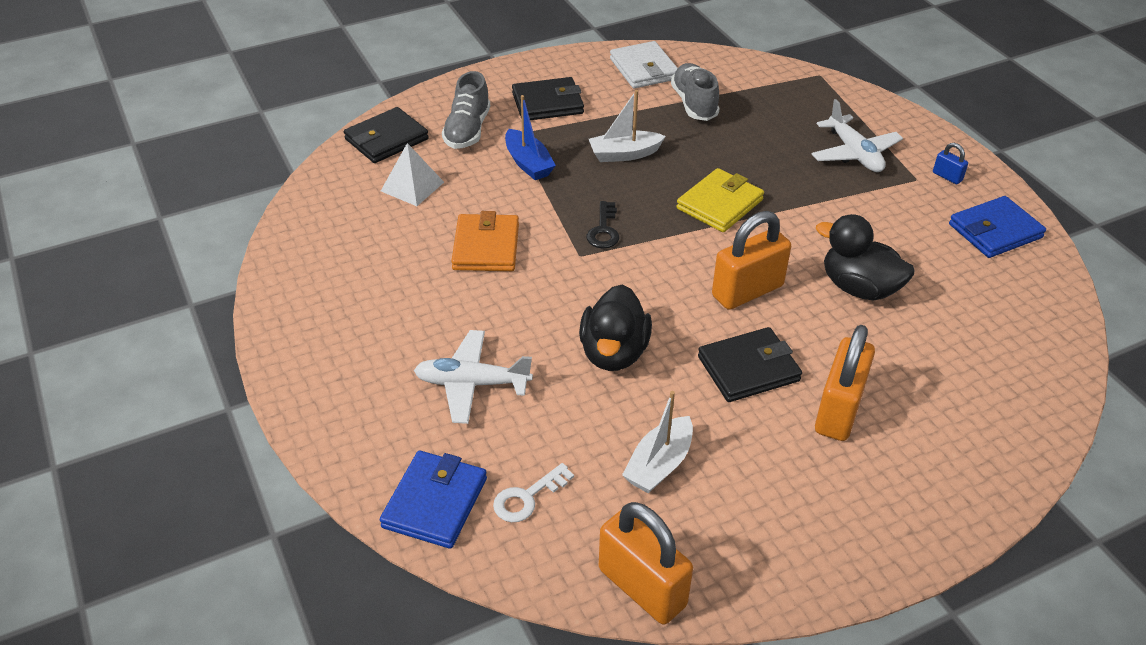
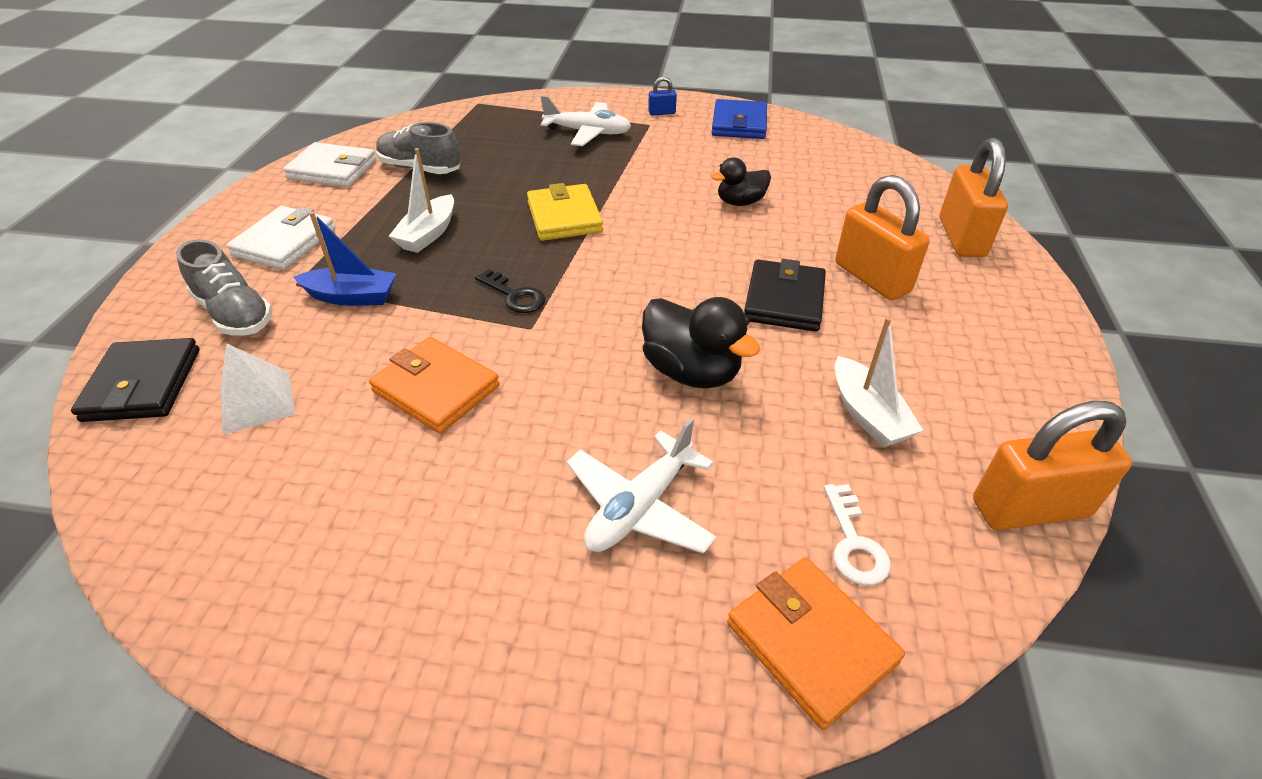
camera: 55 degrees left, 0 degrees up
blue wallet [380,451,487,549] -> orange wallet [727,557,905,730]
black wallet [512,77,584,120] -> white wallet [227,206,336,270]
orange padlock [712,211,791,310] -> orange padlock moved to [940,138,1008,257]
black duck [816,214,915,300] -> black duck [711,157,771,206], size x0.64

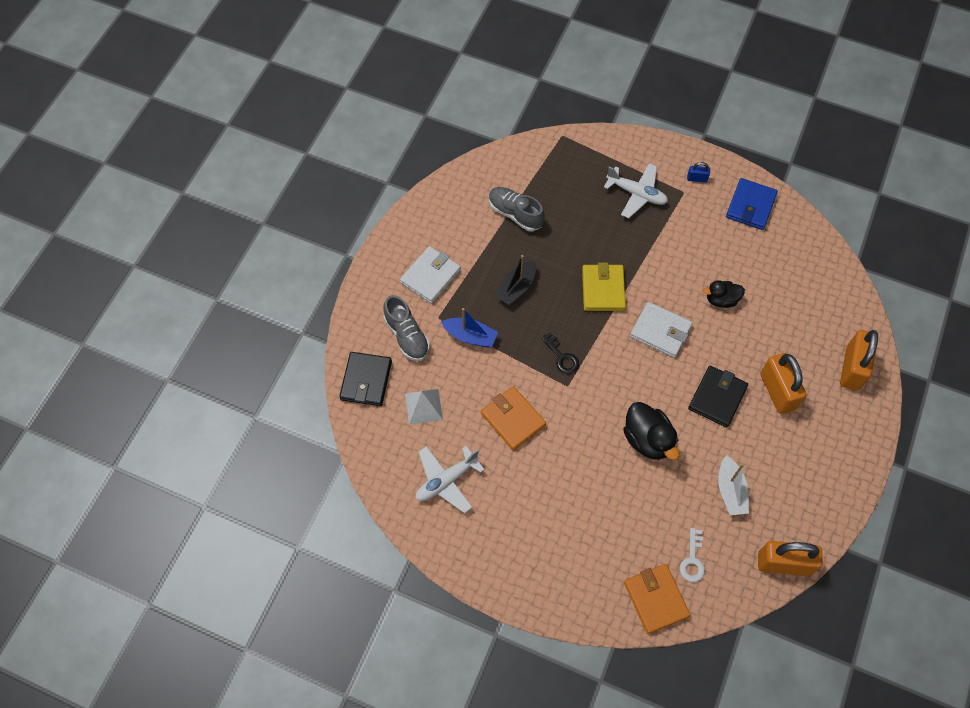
camera: 15 degrees right, 20 degrees up
white wallet [283,142,377,187] -> white wallet moved to [630,302,693,358]
white boat [389,148,454,253] -> black boat [495,255,536,305]
white plane [567,418,717,554] -> white plane moved to [416,446,485,513]

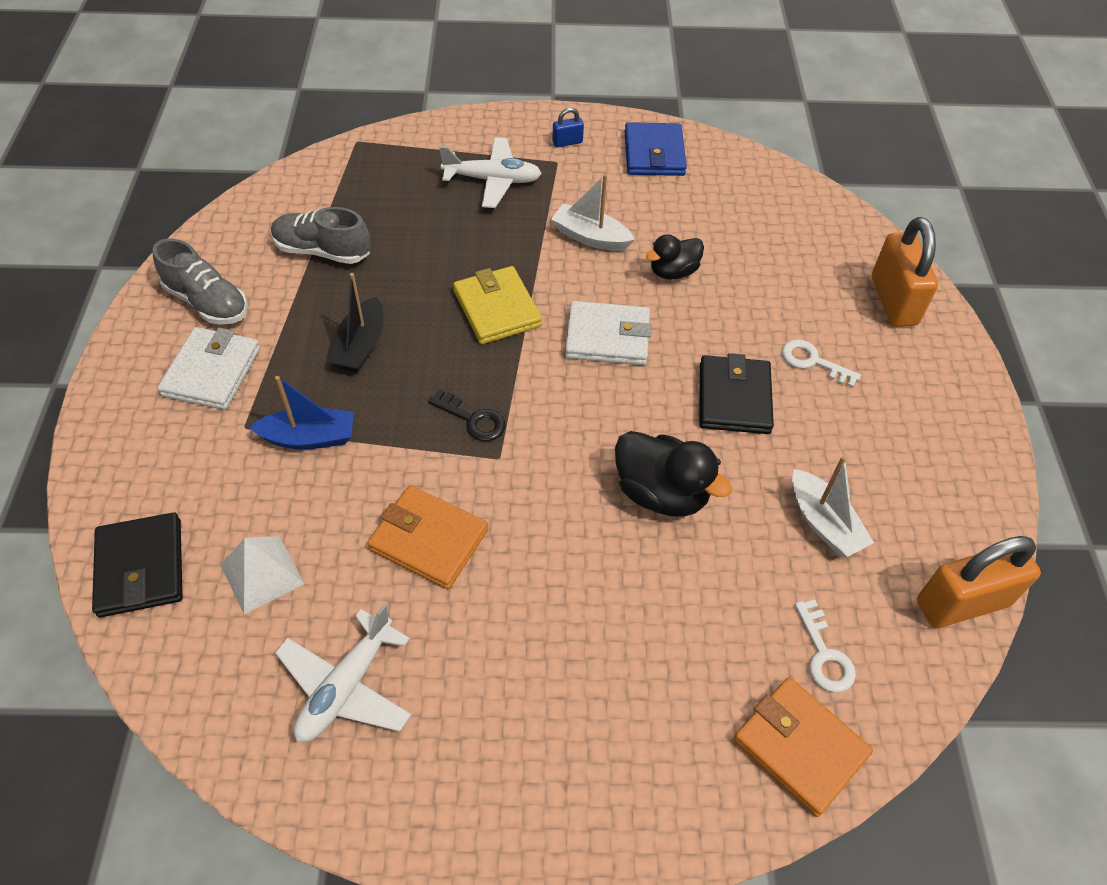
camera: 25 degrees left, 10 degrees down
grey shoe [383,295,430,361] -> grey shoe moved to [152,238,248,325]
orange padlock [760,353,806,414] -> white key [782,339,861,388]
none -> white boat [551,174,635,251]

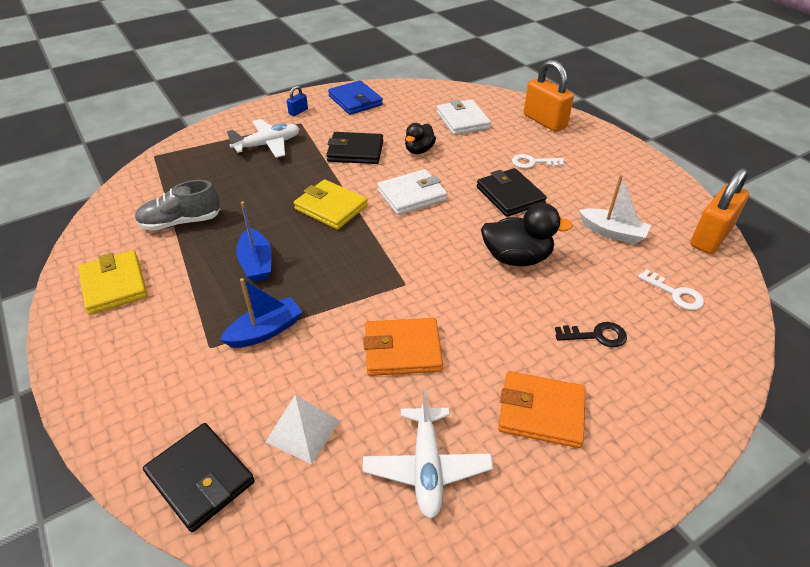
camera: 30 degrees left, 10 degrees down
grey shoe [152,238,248,325] -> yellow wallet [79,250,147,315]
white wallet [157,327,260,410] -> white wallet moved to [437,99,491,135]
black boat [329,273,384,373] -> blue boat [236,201,272,282]
black key [428,389,505,441] -> black key moved to [555,322,627,347]
white boat [551,174,635,251] -> black wallet [326,132,383,164]
orange wallet [733,677,873,817] -> orange wallet moved to [498,371,586,448]

